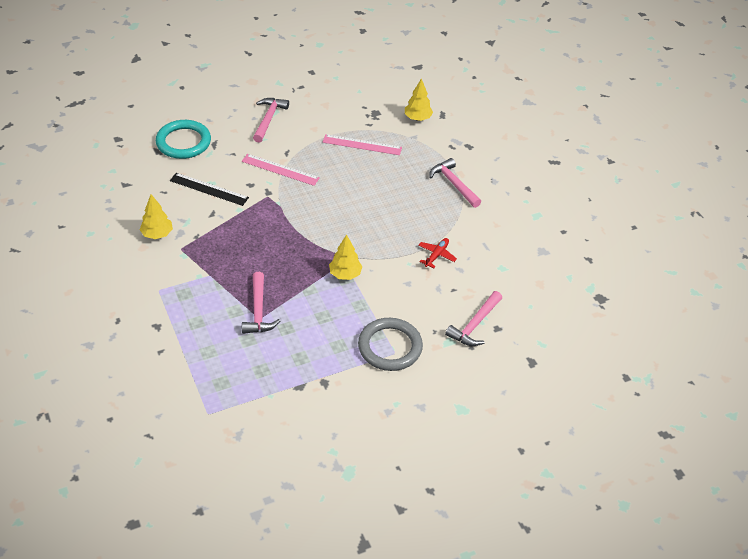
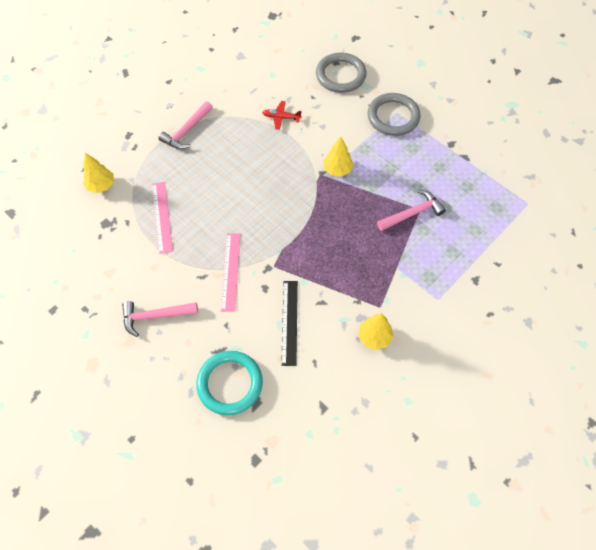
camera: 110 degrees left, 15 degrees up
pink hammer [445,291,502,346] -> grey ring [316,53,367,93]

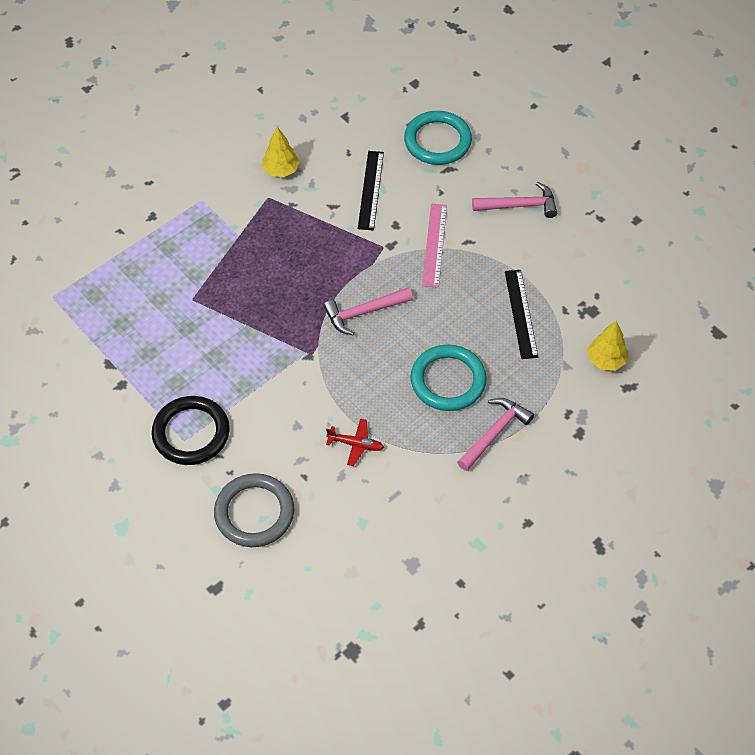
camera: 175 degrees left, 5 degrees down
pink ruler [152,182,173,254] -> black ruler [505,270,538,359]
yellow tree [324,136,354,177] -> none
grey ring [368,93,420,136] -> black ring [152,396,230,465]
pink hammer [377,190,446,231] -> pink hammer moved to [323,287,413,335]
none -> turquoise ring [411,345,487,411]

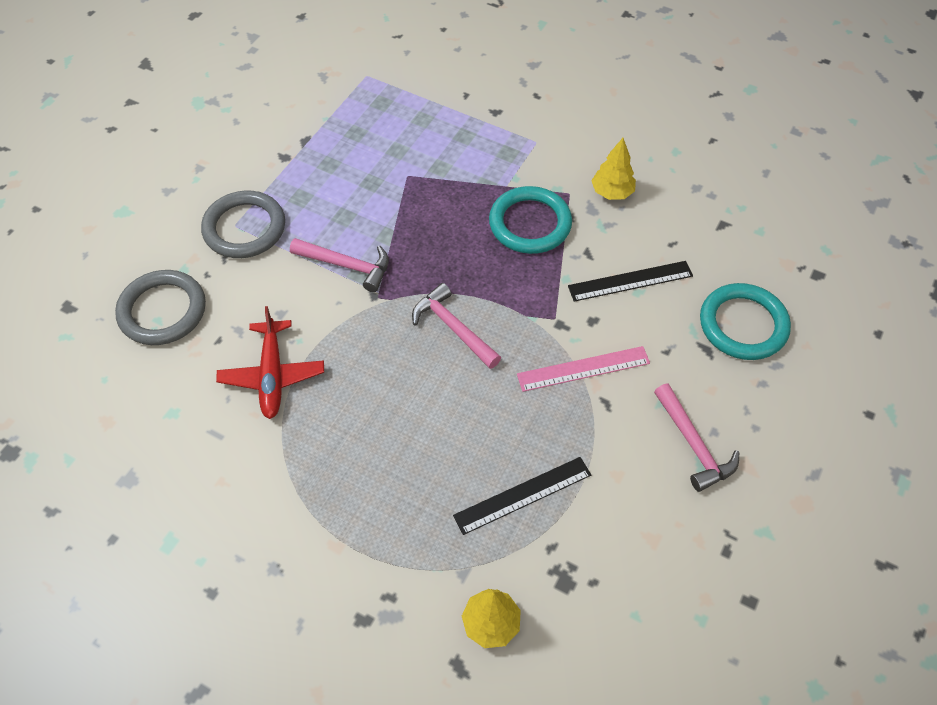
camera: 70 degrees right, 0 degrees up
black ring [152,396,230,465] -> grey ring [201,191,285,258]
red plane [326,419,384,466] -> red plane [216,306,324,419], size x1.65
turquoise ring [411,345,487,411] -> turquoise ring moved to [489,186,572,254]
pink hammer [457,398,534,471] -> pink hammer moved to [290,238,389,292]

